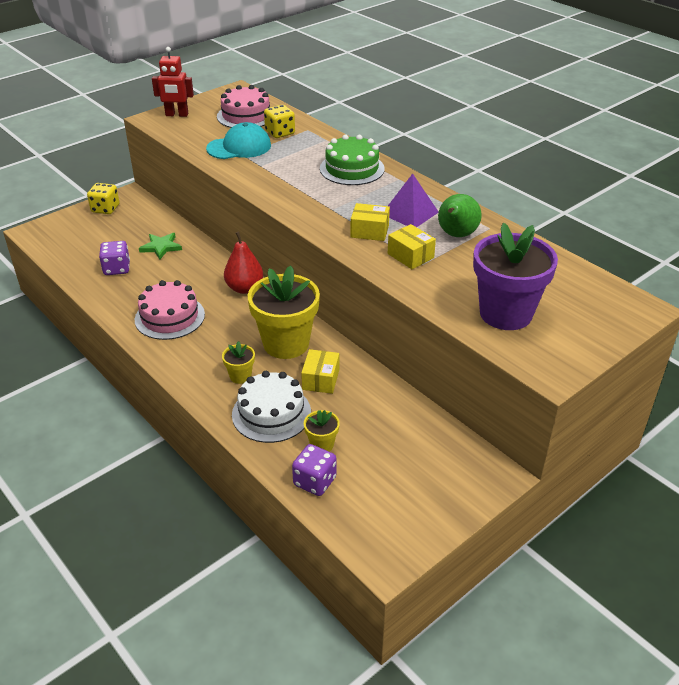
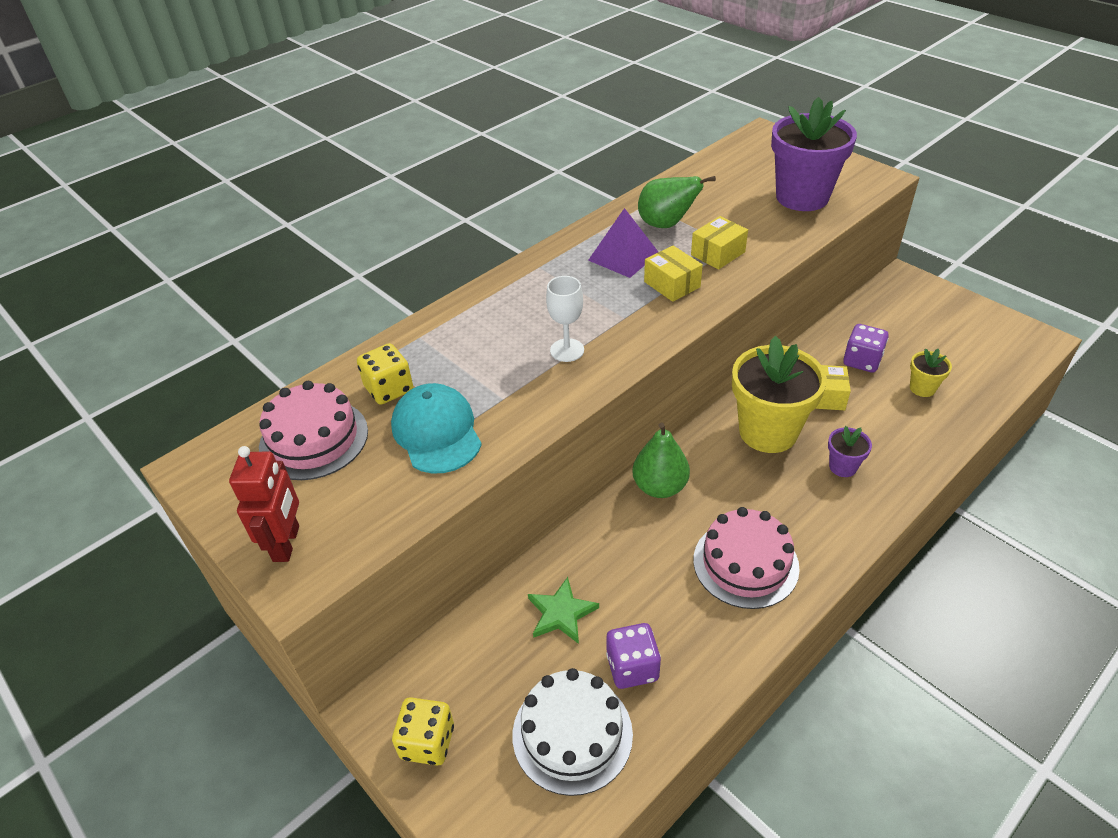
camera: 90 degrees left, 5 degrees up
yellow flower pot [222,341,255,384] -> purple flower pot [828,426,872,477]
red pear [224,232,263,294] -> green pear [632,422,690,498]
white cake [232,371,311,443] -> white cake moved to [512,668,633,796]
purple dice [292,444,337,496] -> purple dice moved to [843,324,889,372]
green cake [320,135,385,185] -> none
yellow box [350,203,390,241] -> yellow box turned 45 degrees counterclockwise [644,246,703,302]
none -> white goblet [546,276,584,362]

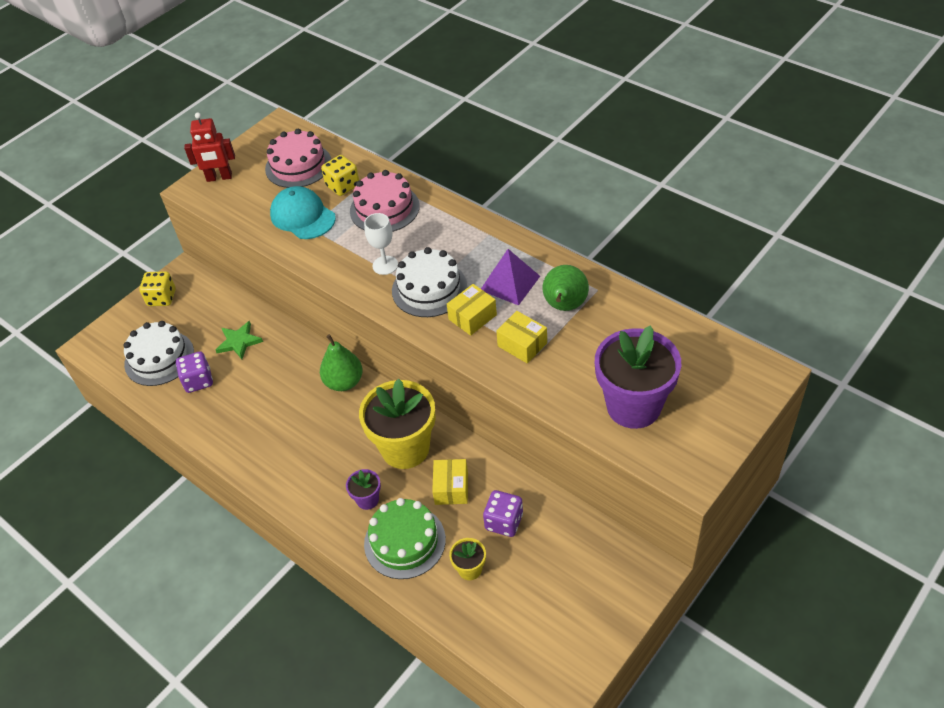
camera: 85 degrees right, 5 degrees up
turquoise cap [391,383,482,473] -> turquoise cap turned 105 degrees counterclockwise [270,186,336,239]
pink cake [693,507,800,609] -> pink cake moved to [350,170,420,232]
none -> green cake [364,498,446,579]
none -> white cake [392,247,467,317]

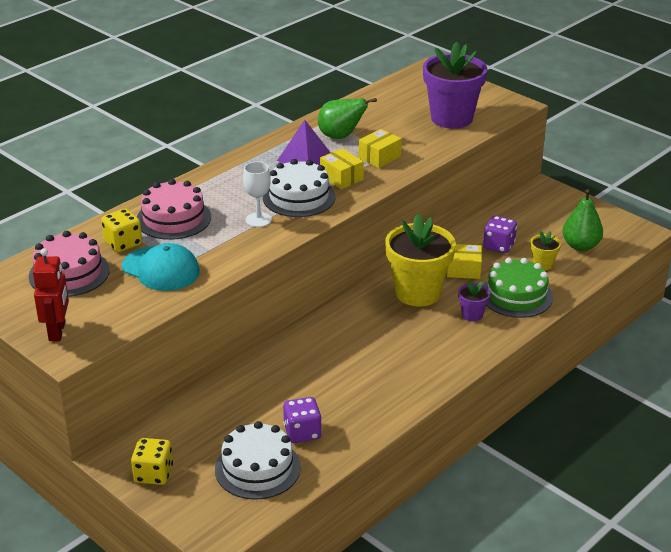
camera: 90 degrees left, 15 degrees down
green star [216,321,263,359] -> none
turquoise cap [270,186,336,239] -> turquoise cap turned 105 degrees counterclockwise [122,243,200,291]
green pear [320,334,363,391] -> green pear moved to [562,189,603,251]

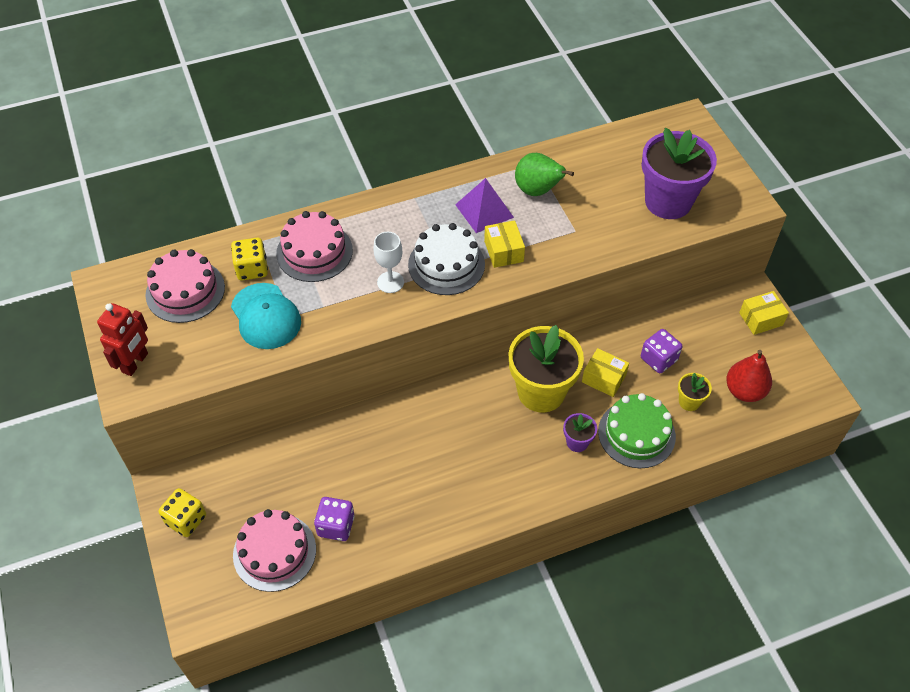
camera: 25 degrees right, 20 degrees up
white cake [215,421,301,500] -> pink cake [233,509,316,592]
yellow box [358,129,402,168] -> yellow box moved to [739,291,789,335]
green pear [562,189,603,251] -> red pear [726,350,772,402]

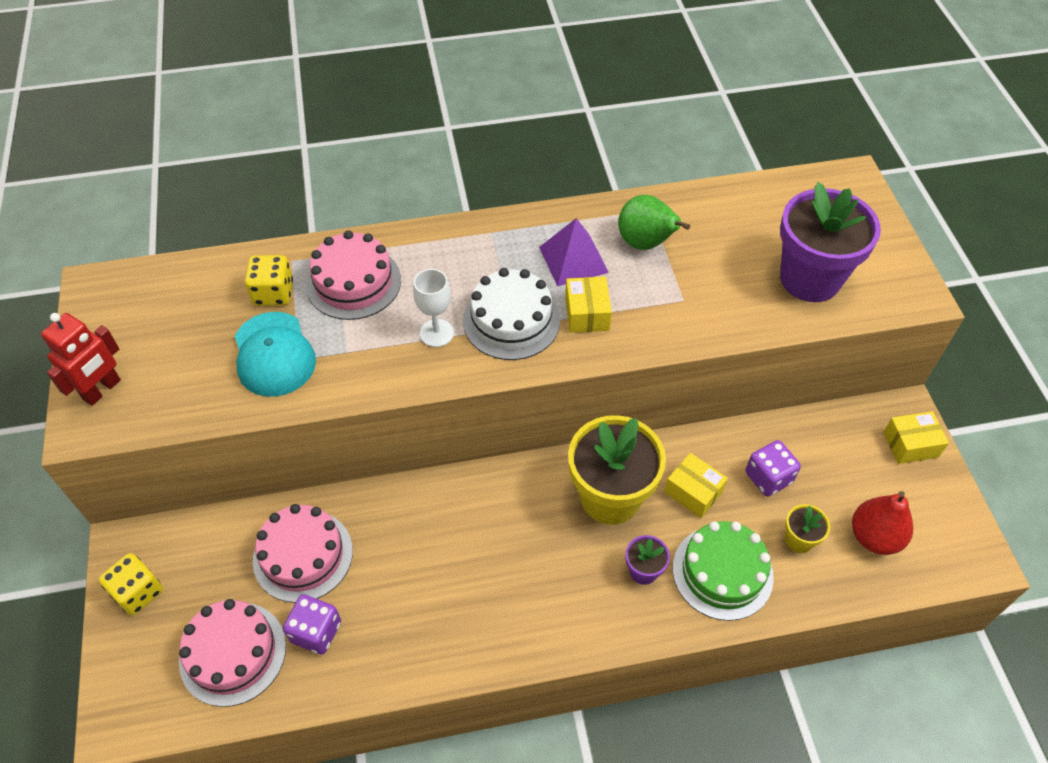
camera: 10 degrees right, 0 degrees up
pink cake [145,249,225,323] -> pink cake moved to [253,504,353,603]

